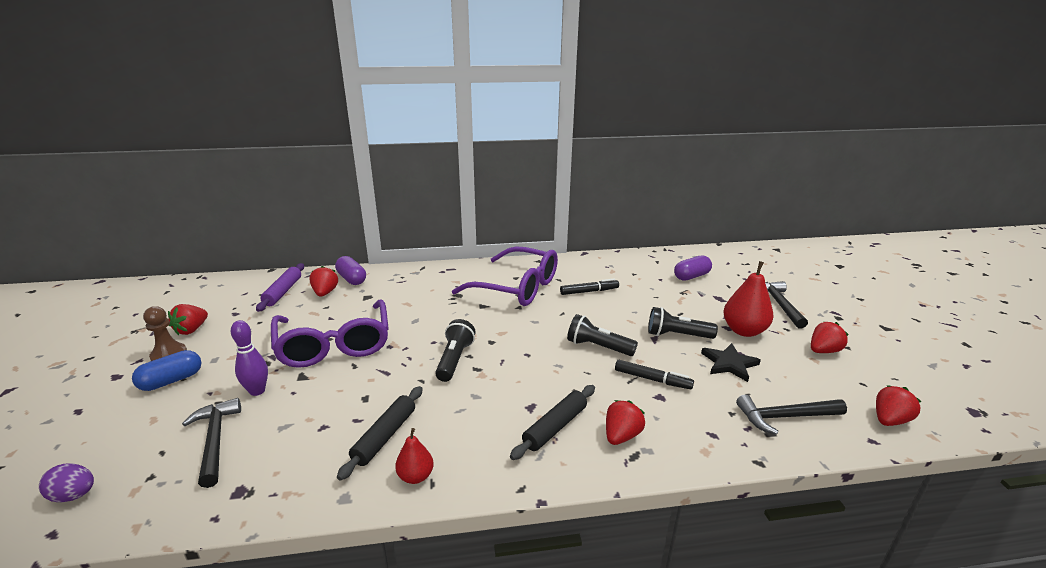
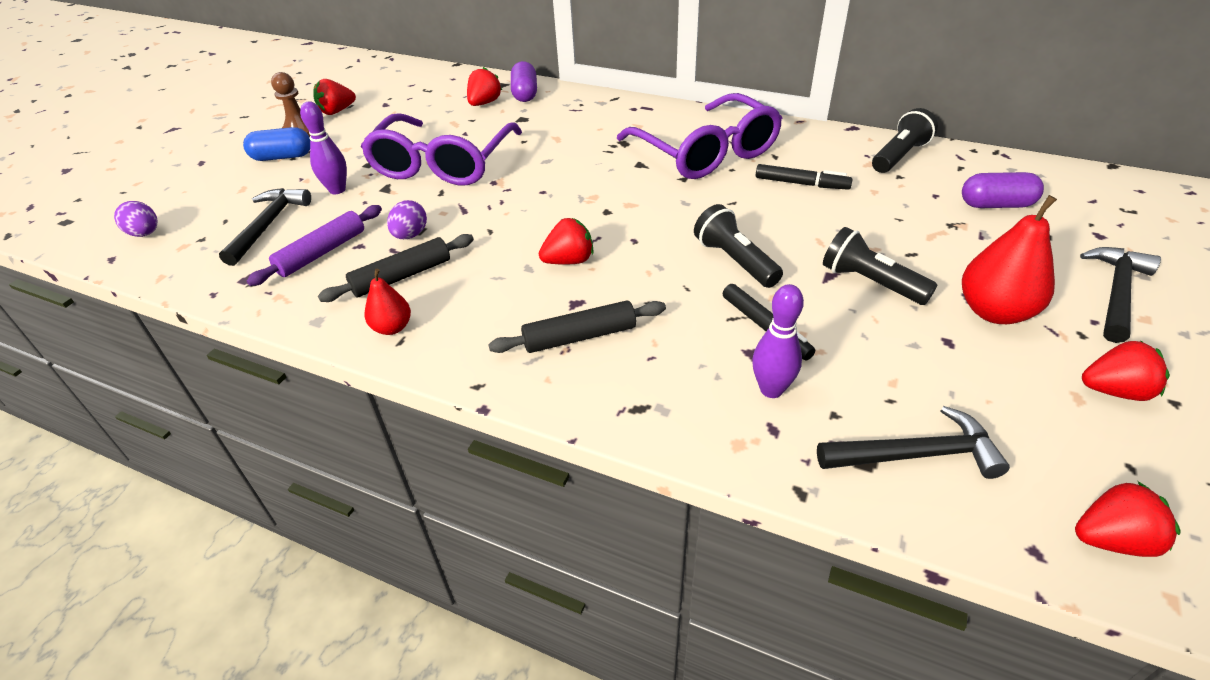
camera: 35 degrees right, 15 degrees up
purple rolling pin [256,263,304,312] -> purple rolling pin moved to [247,205,382,286]
black flashlight [435,319,476,382] -> black flashlight moved to [872,108,938,173]
red strawberry [606,400,645,445] -> red strawberry moved to [539,218,594,265]
black star [701,343,761,382] -> none
black hammer [736,395,847,435] -> black hammer turned 150 degrees clockwise [817,406,1010,479]
none -> purple egg [387,200,427,239]
none -> purple bowling pin [752,284,804,398]

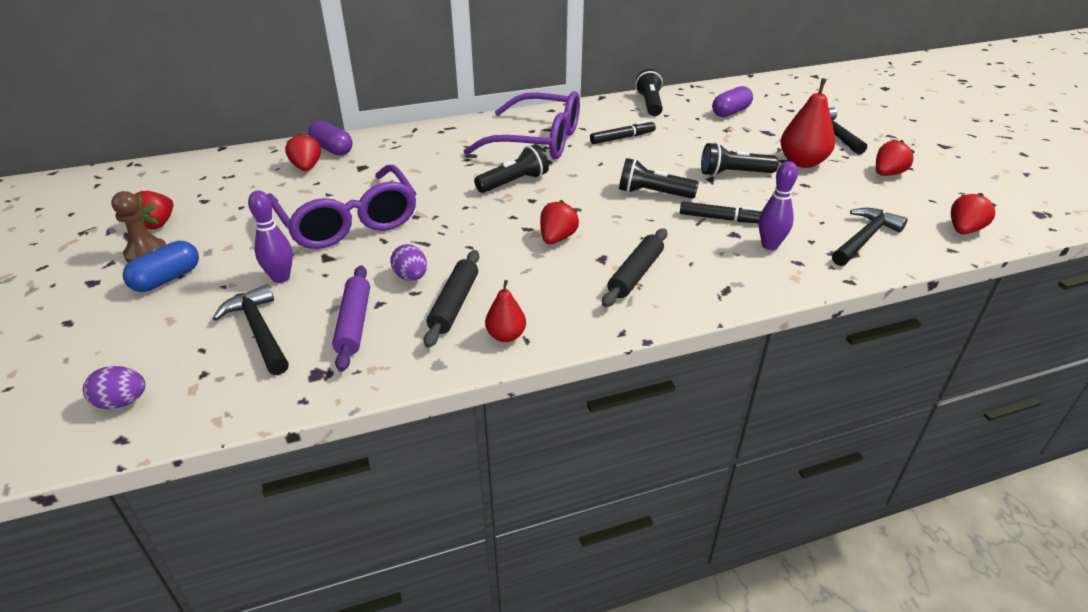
camera: 45 degrees left, 5 degrees down
none -> black flashlight [474,144,549,193]

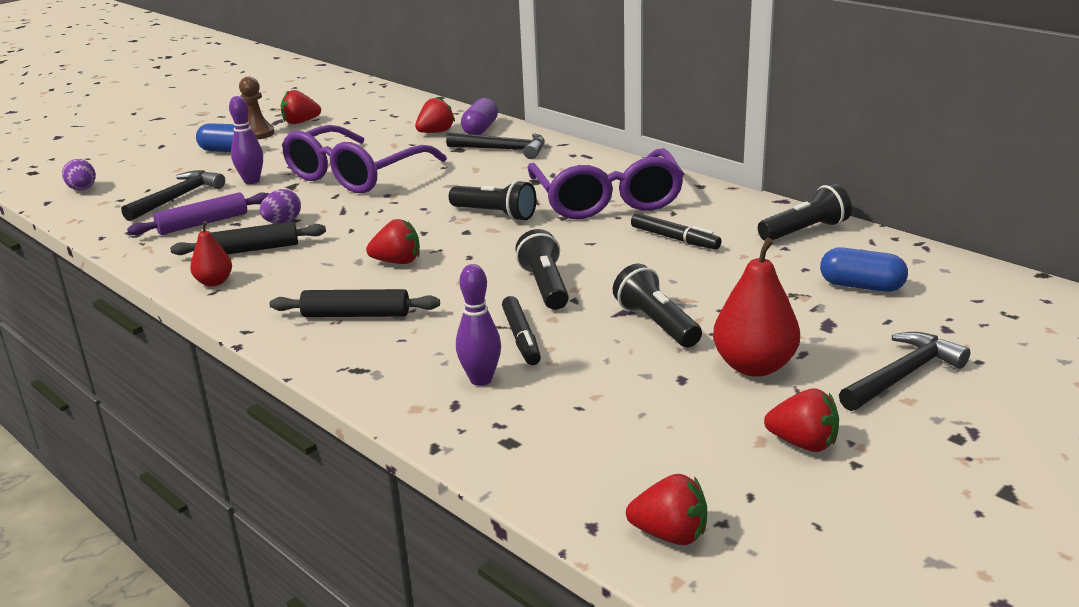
camera: 65 degrees right, 10 degrees down
purple capsule [712,86,753,117] -> blue capsule [820,247,908,292]
black hammer [832,208,908,266] -> black hammer moved to [446,132,545,159]

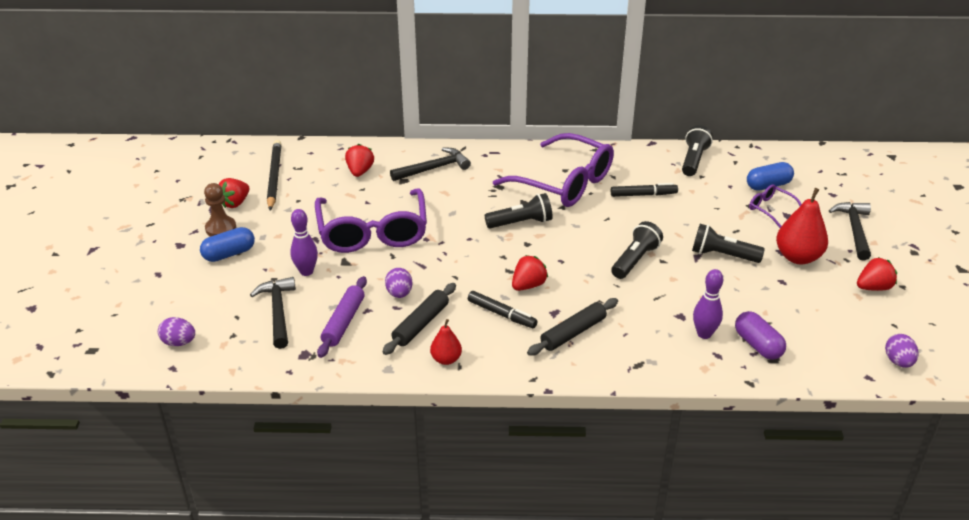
camera: 45 degrees left, 10 degrees up
purple capsule [461,98,498,135] -> purple capsule moved to [735,311,786,360]
black marker [502,296,541,365] -> black marker moved to [468,291,538,328]
black flashlight [515,229,569,310] -> black flashlight turned 90 degrees clockwise [611,221,663,279]
red strawberry [626,474,707,545] -> purple egg [885,334,918,368]
none -> black pencil [267,140,282,210]
none -> purple glasses [749,184,802,228]

